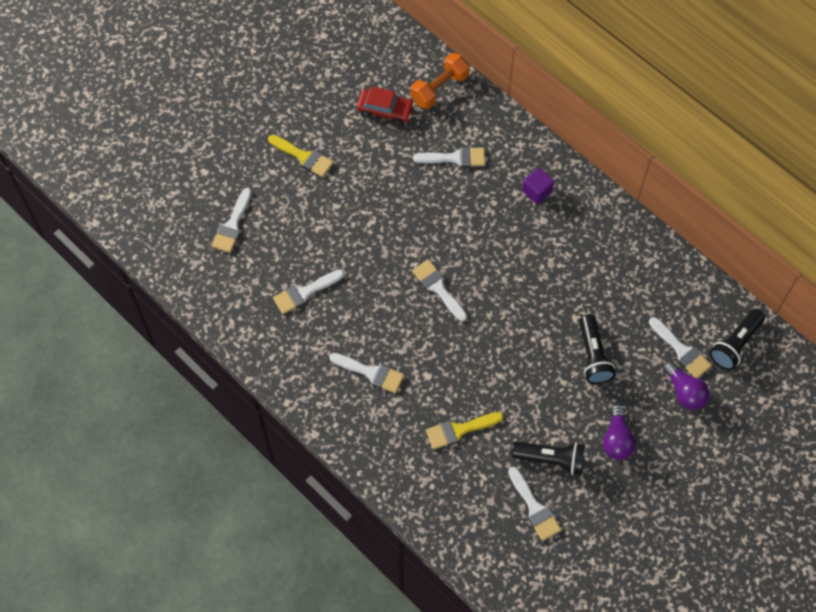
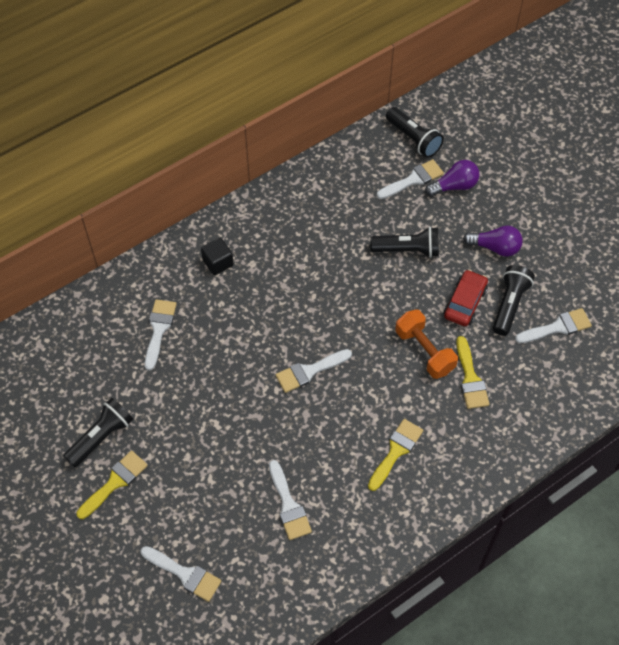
camera: 80 degrees left, 5 degrees down
white brush [329,353,404,393] -> yellow brush [368,419,423,491]
red car [357,86,415,125] -> red car moved to [444,270,488,326]
orange dumbbell [410,53,470,109] -> orange dumbbell moved to [395,309,458,379]
purple cube [522,168,554,204] -> black cube [201,238,234,275]
none -> black flashlight [63,398,133,467]

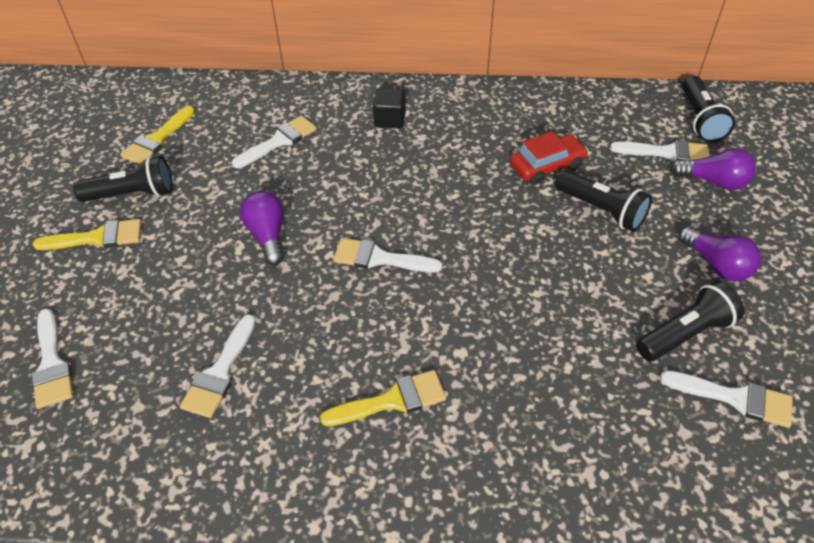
camera: 40 degrees right, 10 degrees down
orange dumbbell [395,309,458,379] -> none
red car [444,270,488,326] -> red car moved to [510,131,588,185]
yellow brush [456,336,490,409] -> yellow brush moved to [120,106,195,165]
none -> purple light bulb [240,191,284,266]

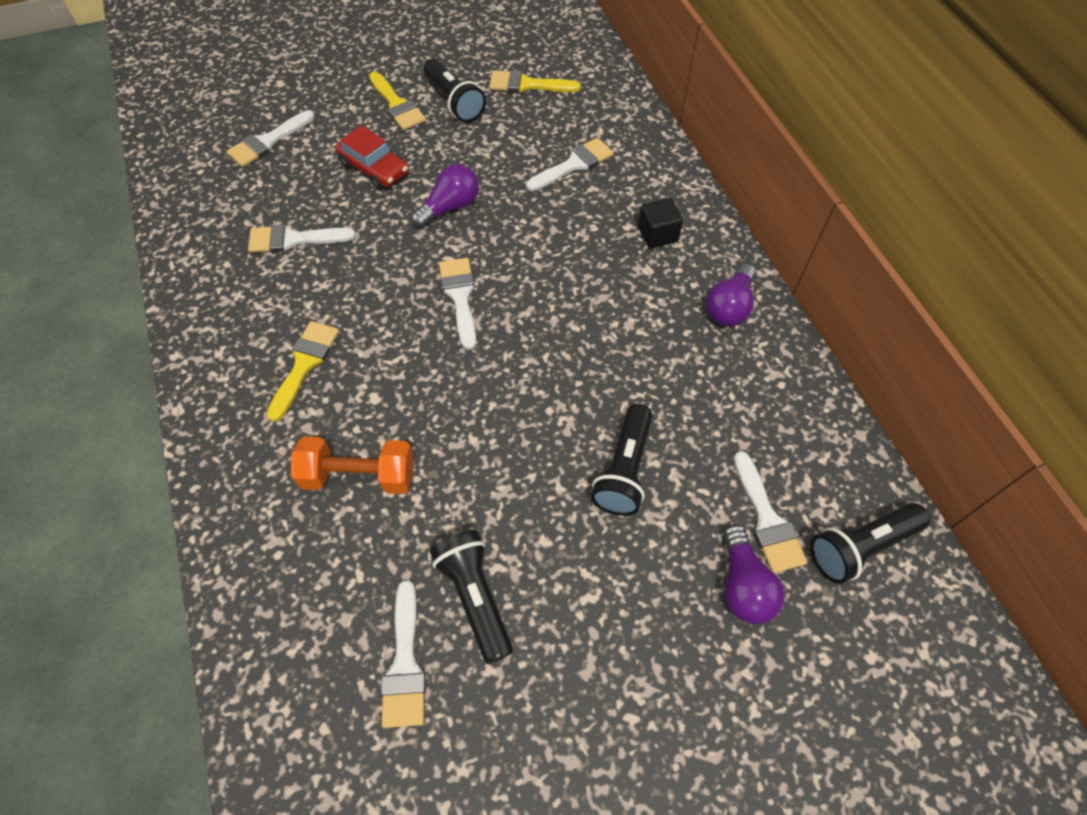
camera: 65 degrees right, 10 degrees up
white brush [232,116,317,168] -> white brush turned 60 degrees counterclockwise [526,138,614,191]
yellow brush [320,370,446,426] -> yellow brush turned 120 degrees counterclockwise [267,321,339,422]
red car [510,131,588,185] -> red car moved to [335,125,408,190]
black flashlight [636,281,744,361] -> black flashlight turned 150 degrees counterclockwise [430,530,513,664]
purple light bulb [678,226,761,281] -> purple light bulb moved to [706,264,756,326]
none -> orange dumbbell [291,436,414,494]

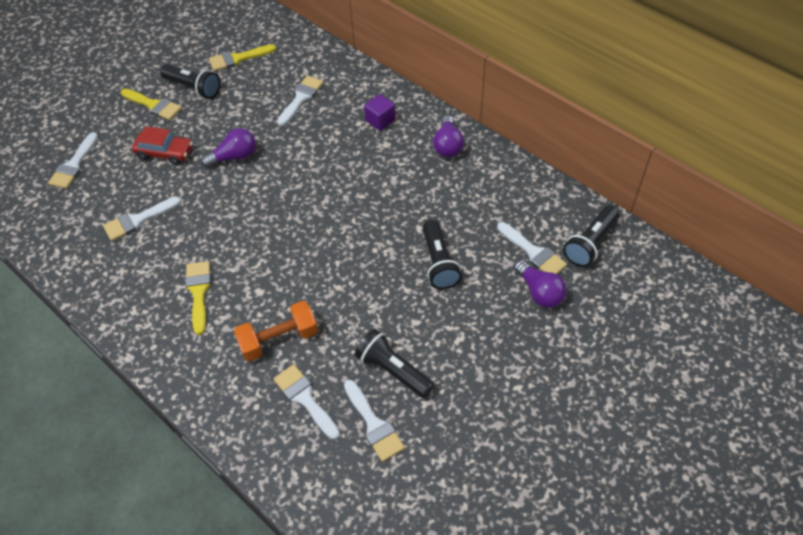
camera: 25 degrees left, 5 degrees down
purple light bulb [411,164,479,228] -> purple light bulb turned 45 degrees clockwise [201,128,256,168]
white brush [439,258,476,350] -> white brush moved to [274,364,340,440]
black cube [638,198,683,249] -> purple cube [364,94,396,131]

